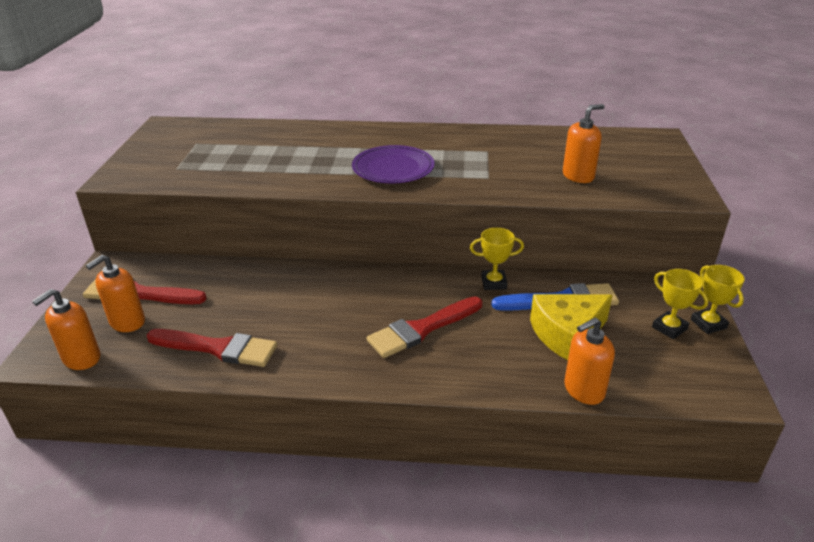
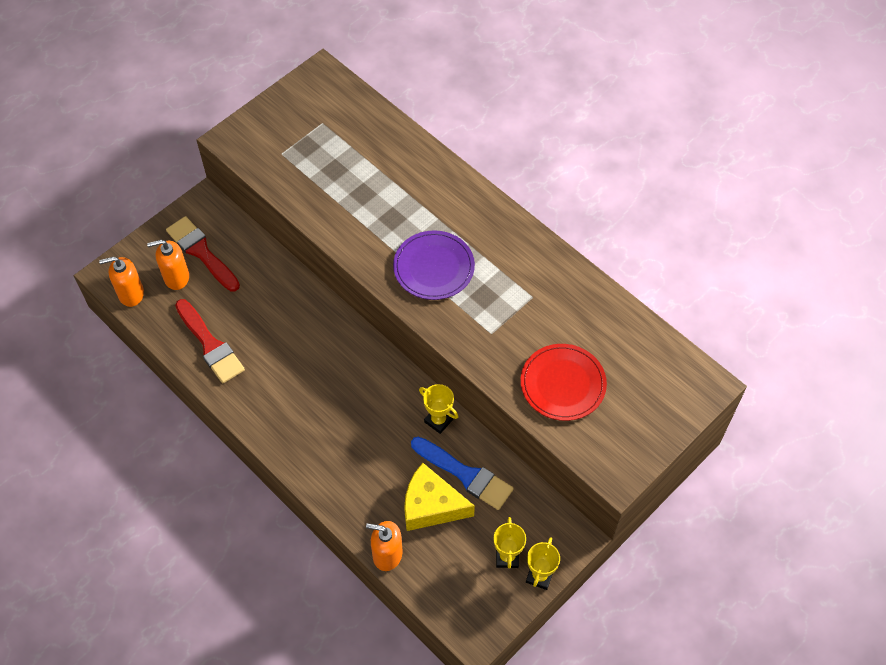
camera: 40 degrees right, 25 degrees up
red brush [367,296,482,358] -> none
orange soap dispenser [563,104,605,183] -> red plate [521,344,607,421]

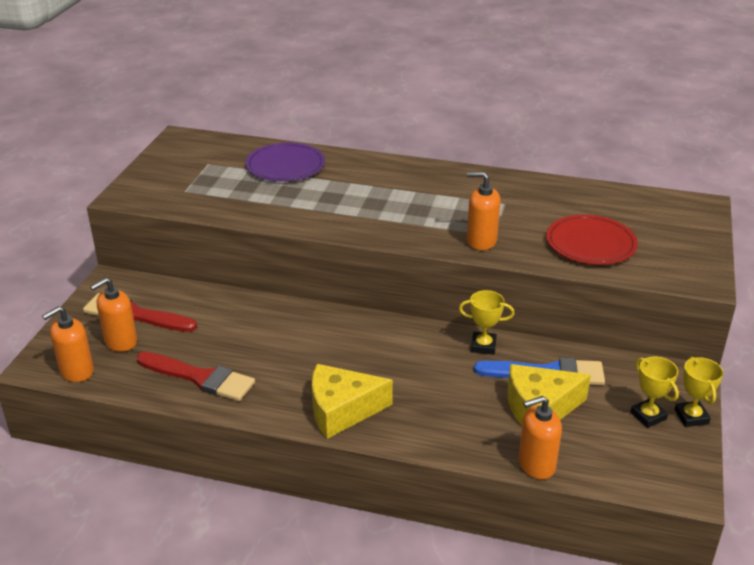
camera: 30 degrees left, 25 degrees down
purple plate [393,230,475,300] -> purple plate moved to [246,143,325,182]
none -> yellow cheese [312,364,393,439]
none -> orange soap dispenser [467,172,501,250]

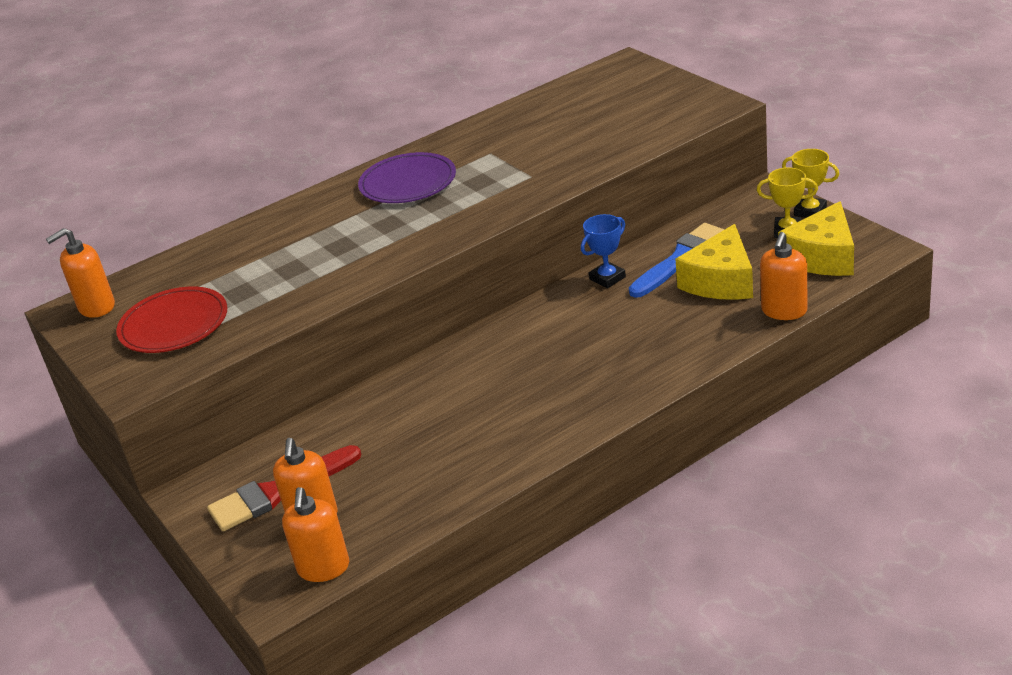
camera: 45 degrees left, 0 degrees up
red brush [137,352,255,401] -> none
purple plate [246,143,325,182] -> purple plate moved to [358,152,456,203]
yellow cheese [312,364,393,439] -> yellow cheese moved to [778,201,854,276]
yellow trophy [459,290,514,354] -> blue trophy [581,214,626,288]
orange soap dispenser [467,172,501,250] -> orange soap dispenser moved to [46,228,115,318]
red plate [546,215,638,265] -> red plate moved to [116,286,227,353]

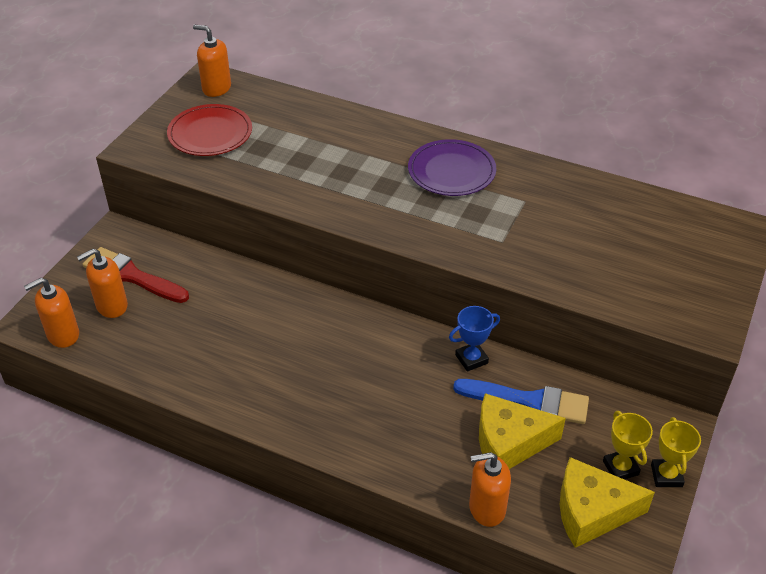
camera: 55 degrees right, 10 degrees up
blue trophy [581,214,626,288] -> blue trophy turned 45 degrees counterclockwise [449,306,500,372]

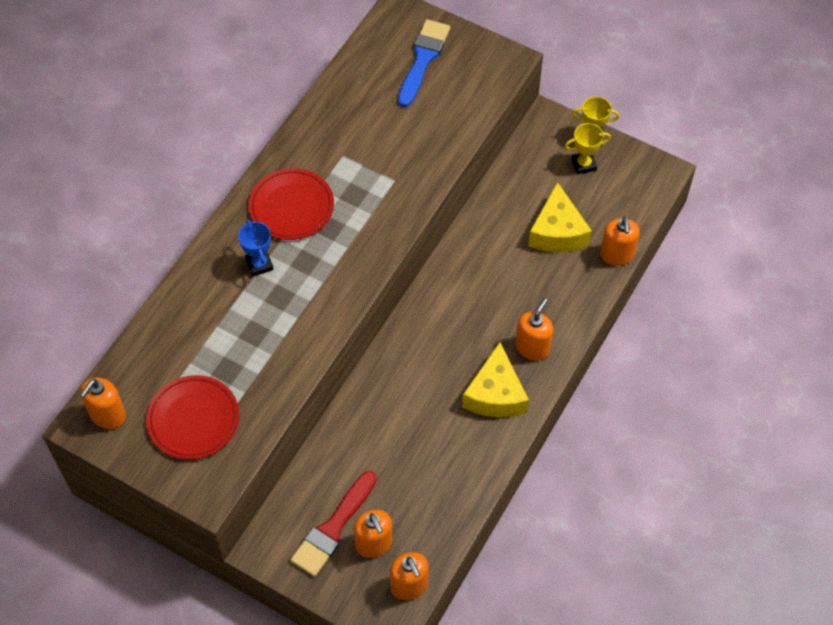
camera: 85 degrees left, 15 degrees up
purple plate [408,139,496,196] -> red plate [249,168,334,240]
blue trophy [449,306,500,372] -> blue trophy moved to [238,220,274,277]
blue brush [453,379,589,424] -> blue brush moved to [398,19,450,107]
yellow cheese [560,457,655,548] -> yellow cheese moved to [462,342,529,418]
none -> orange soap dispenser [515,298,553,360]

